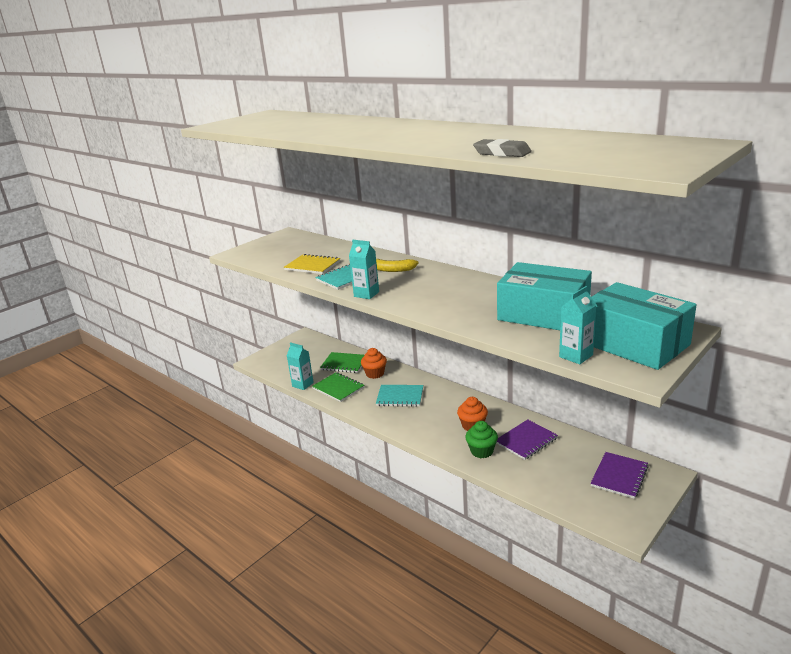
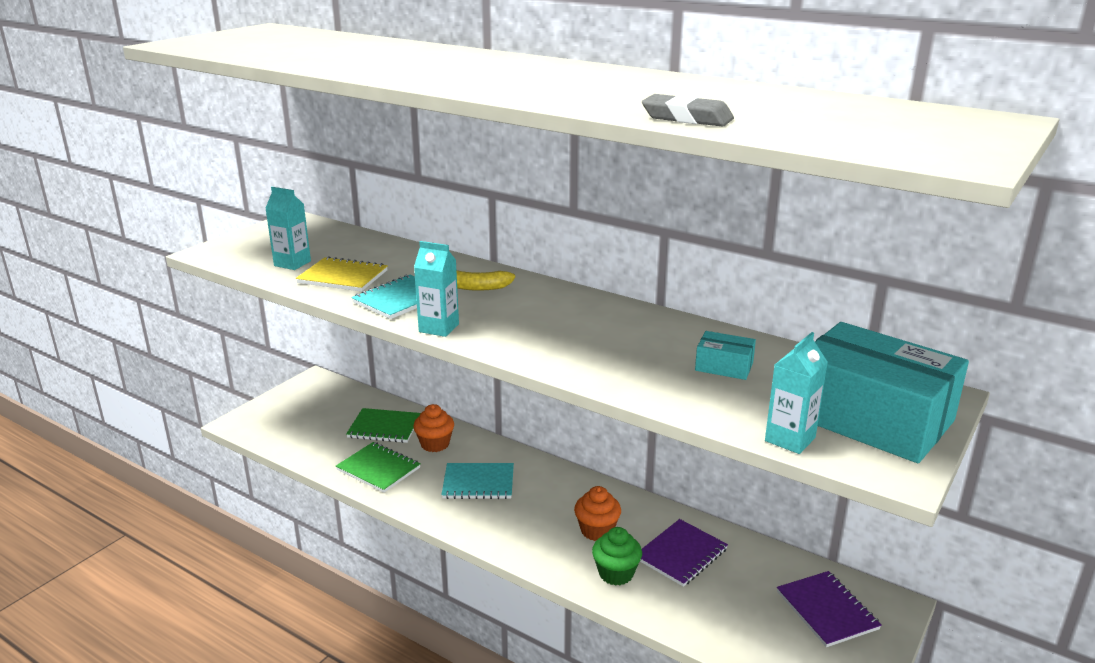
camera: 10 degrees left, 0 degrees up
turquoise carton [287,342,314,390] -> turquoise carton moved to [265,187,311,270]
turquoise box [497,262,592,330] -> turquoise box [695,331,756,380], size x0.43
purple notebook [591,452,648,499] -> purple notebook turned 45 degrees counterclockwise [777,571,882,647]

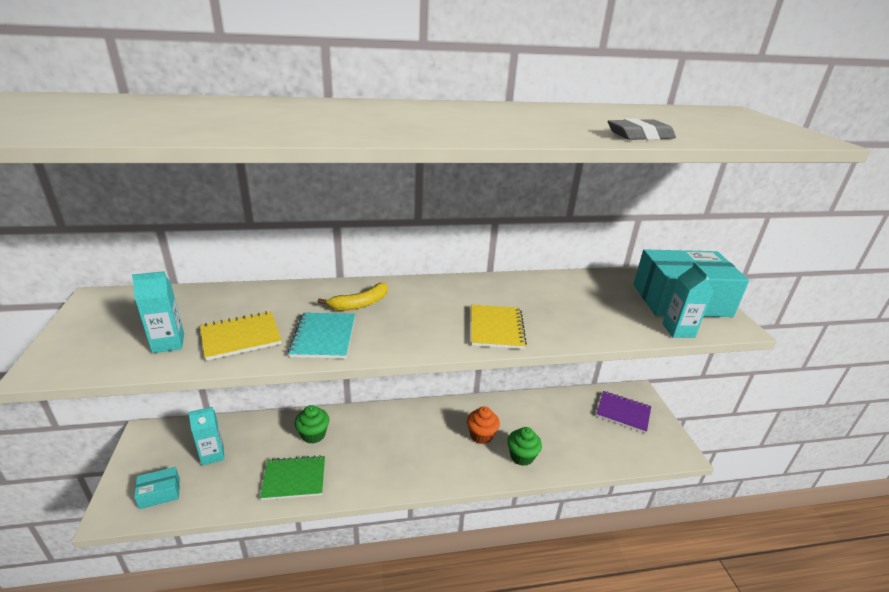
camera: 45 degrees left, 5 degrees up
green notebook [346,408,421,443] -> none
orange cupcake [413,404,454,452] -> green cupcake [295,405,329,443]
turquoise carton [414,241,459,337] -> turquoise carton moved to [188,407,224,466]
turquoise notebook [441,463,514,499] -> none
purple notebook [640,519,728,587] -> none
turquoise box [695,331,756,380] -> turquoise box moved to [134,467,180,509]
none -> yellow notebook [471,305,527,349]

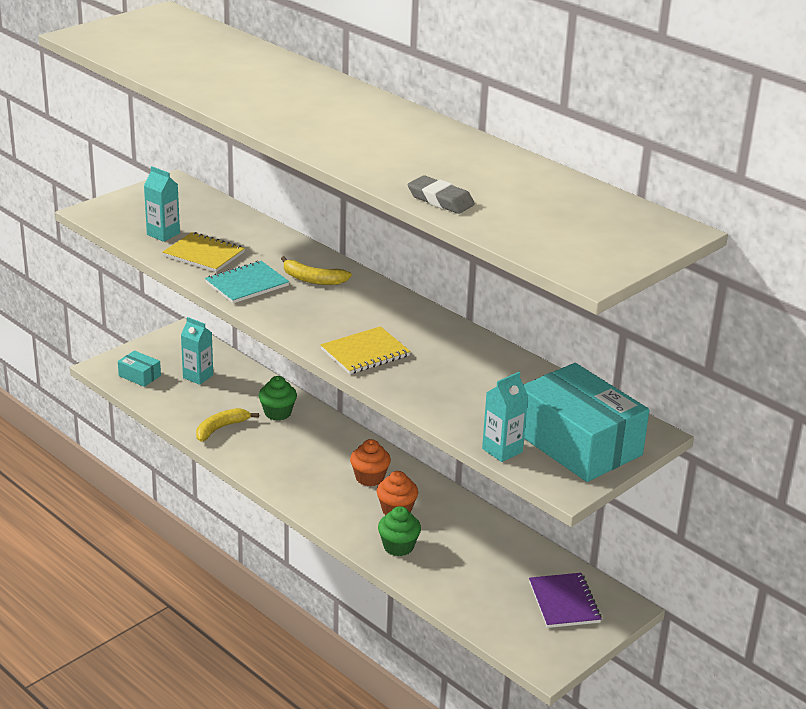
camera: 55 degrees right, 0 degrees up
green notebook [260,455,325,500] -> yellow banana [196,408,259,442]
none -> orange cupcake [350,439,391,486]

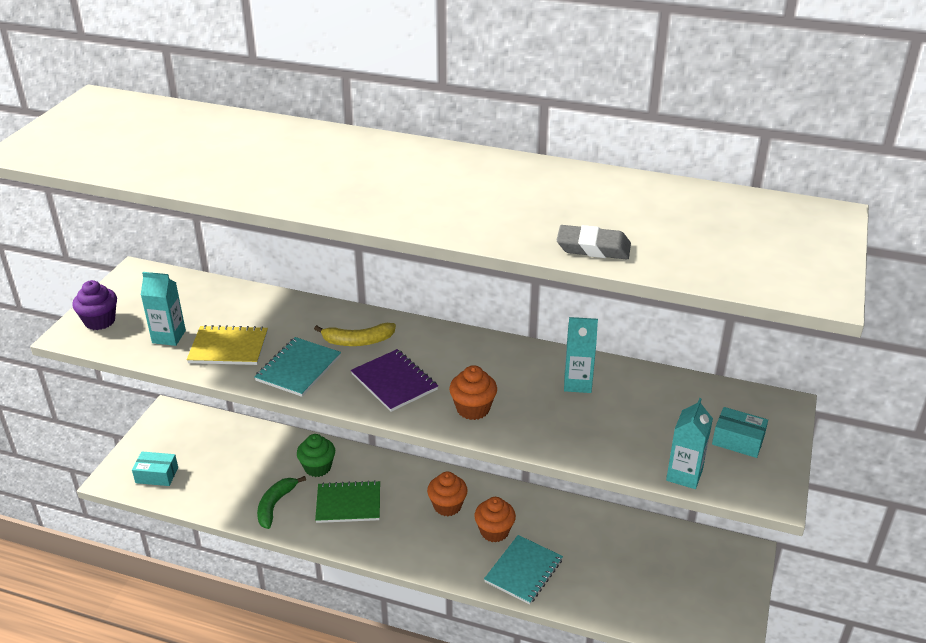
camera: 25 degrees left, 5 degrees up
turquoise carton [181,317,213,385] -> turquoise carton moved to [564,317,598,393]
yellow banana [196,408,259,442] -> green banana [257,476,306,529]
yellow notebook [320,326,411,374] -> orange cupcake [449,365,497,420]
green cupcake [378,506,421,556] -> turquoise notebook [484,535,563,605]
turquoise box [524,363,649,482] -> turquoise box [712,407,768,458], size x0.43
purple notebook [529,573,602,628] -> purple notebook moved to [351,349,438,412]
none -> purple cupcake [72,280,117,330]
none -> green notebook [315,480,380,523]

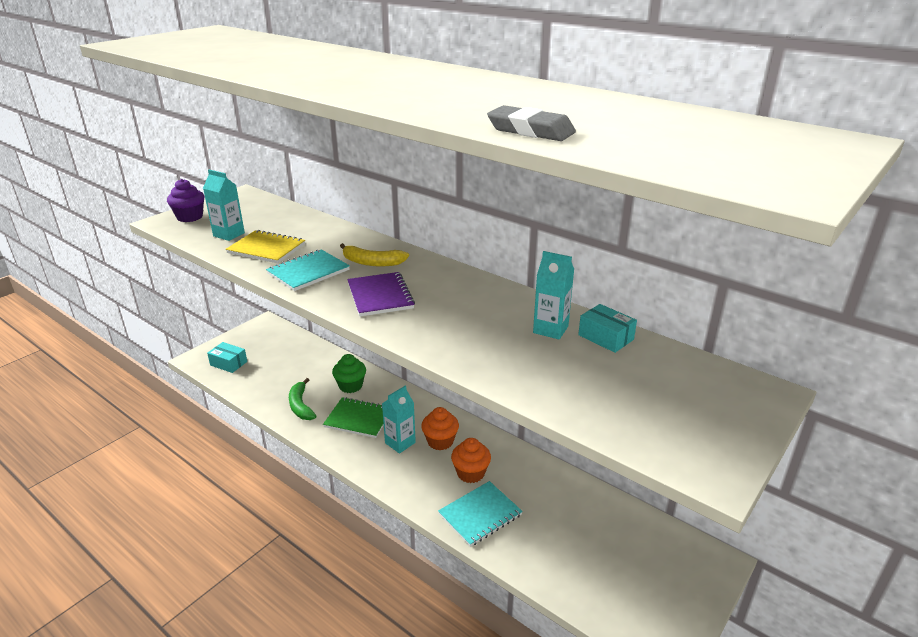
camera: 20 degrees right, 5 degrees down
green banana [257,476,306,529] -> green banana turned 60 degrees counterclockwise [289,378,316,420]
orange cupcake [449,365,497,420] -> none
turquoise carton [666,398,713,489] -> turquoise carton moved to [382,386,416,454]
turquoise box [712,407,768,458] -> turquoise box moved to [578,304,637,353]

